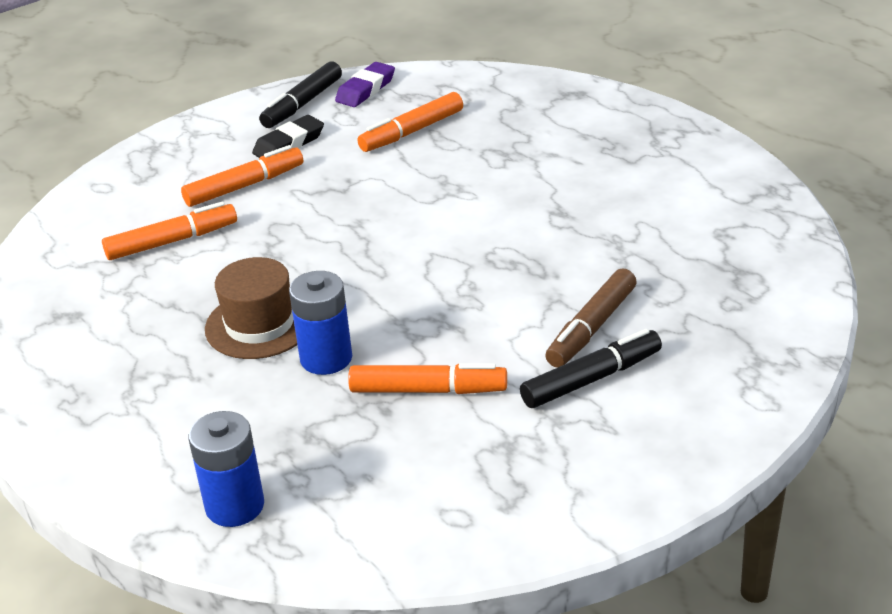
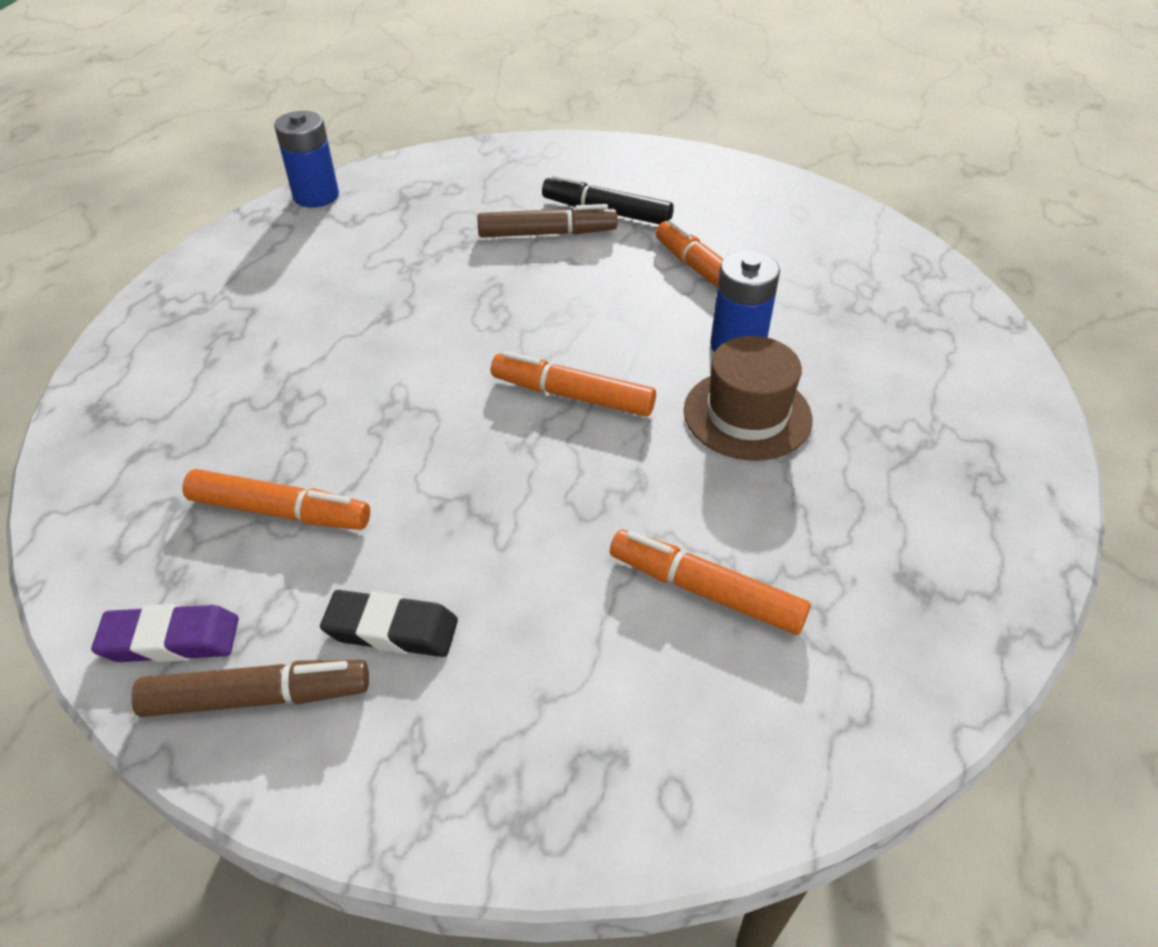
camera: 130 degrees left, 10 degrees up
orange marker [181,145,303,207] -> orange marker moved to [491,351,656,417]
blue battery [188,411,264,527] -> blue battery moved to [274,111,339,208]
black marker [259,62,342,128] -> brown marker [131,660,369,717]

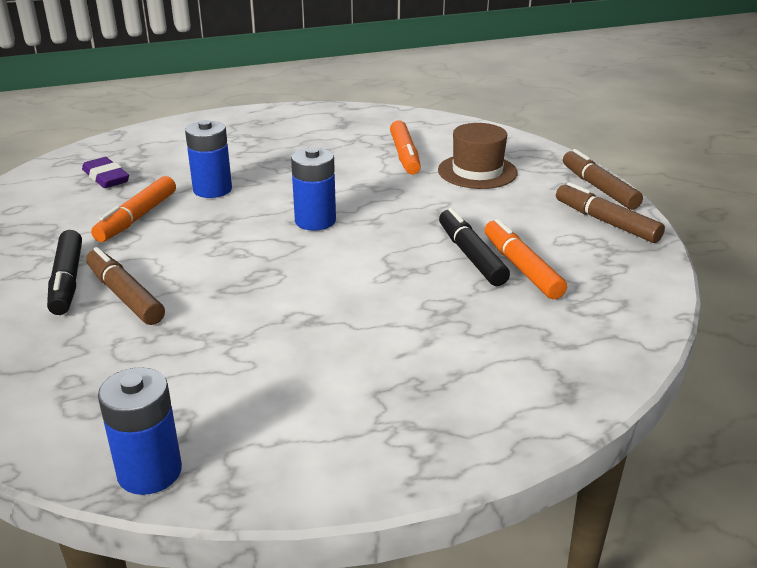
camera: 125 degrees left, 15 degrees down
purple eraser [91,604,239,662] -> purple eraser moved to [82,157,129,188]
black eraser [320,590,458,657] -> none
orange marker [491,351,656,417] -> blue battery [291,147,336,231]
brown hat [684,336,812,460] -> brown hat moved to [438,123,518,189]
none -> black marker [439,208,510,286]
none -> brown marker [563,149,643,210]

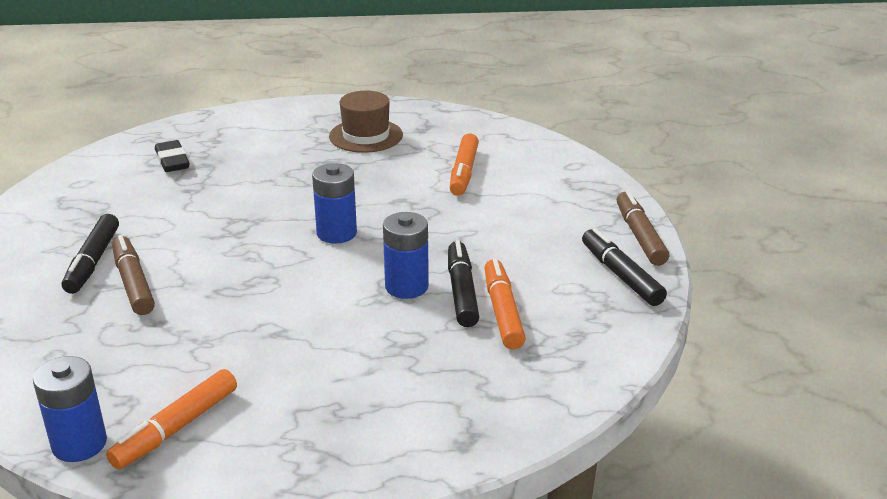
camera: 15 degrees right, 0 degrees up
purple eraser [82,157,129,188] -> black eraser [155,140,189,172]
orange marker [91,176,176,242] -> orange marker moved to [106,369,237,469]
blue battery [185,120,232,198] -> blue battery moved to [383,212,429,299]
brown hat [438,123,518,189] -> brown hat moved to [329,91,403,153]
brown marker [556,182,665,243] -> black marker [582,228,667,306]

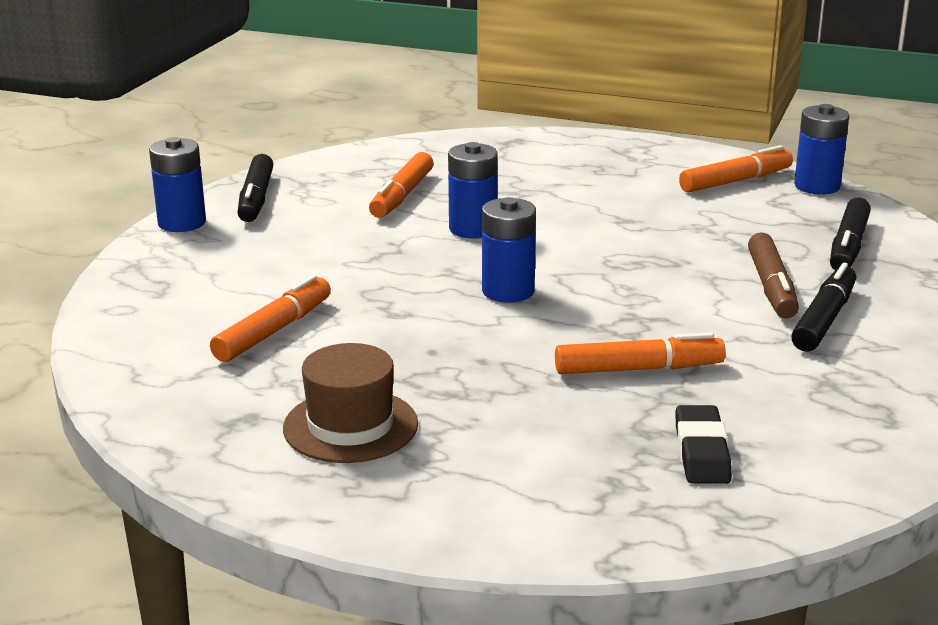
camera: 155 degrees left, 5 degrees down
black marker [448,240,479,327] -> black marker moved to [830,198,871,270]
brown marker [617,190,669,266] -> blue battery [149,137,206,232]
none -> orange marker [555,333,726,374]

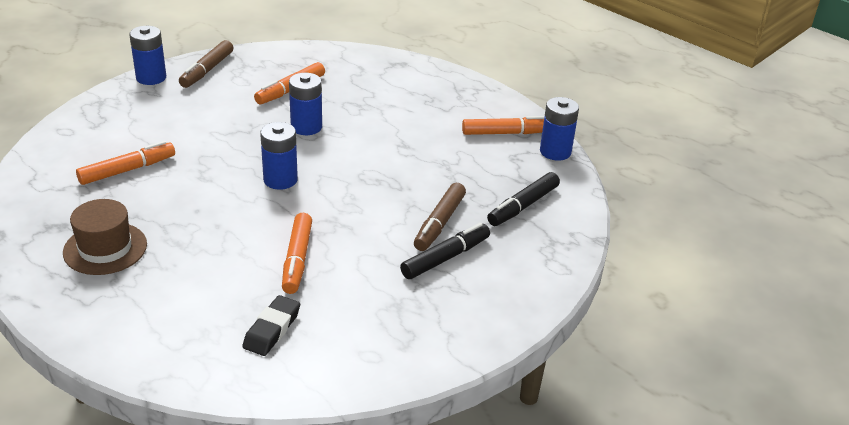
camera: 20 degrees right, 10 degrees up
black marker [237,154,273,222] -> brown marker [179,40,234,88]
orange marker [555,333,726,374] -> orange marker turned 75 degrees clockwise [282,213,312,294]

